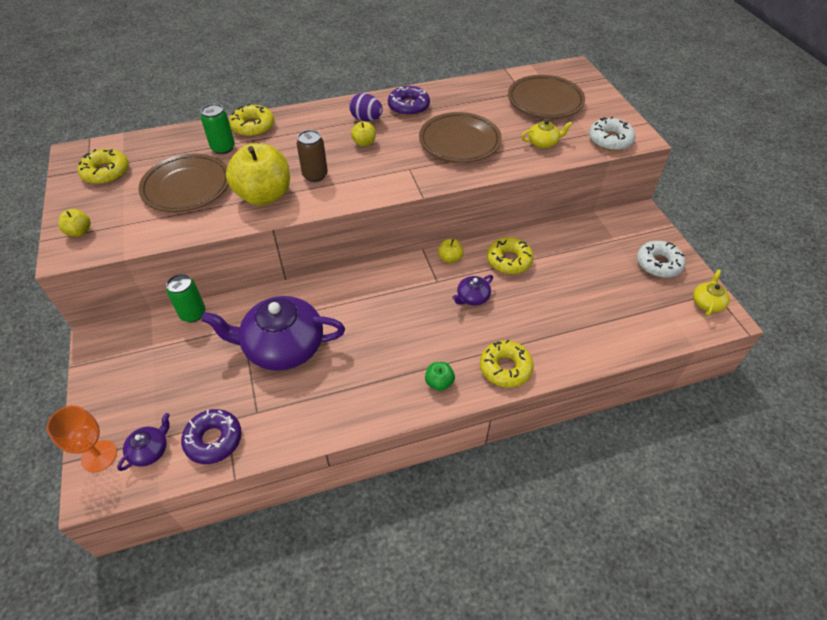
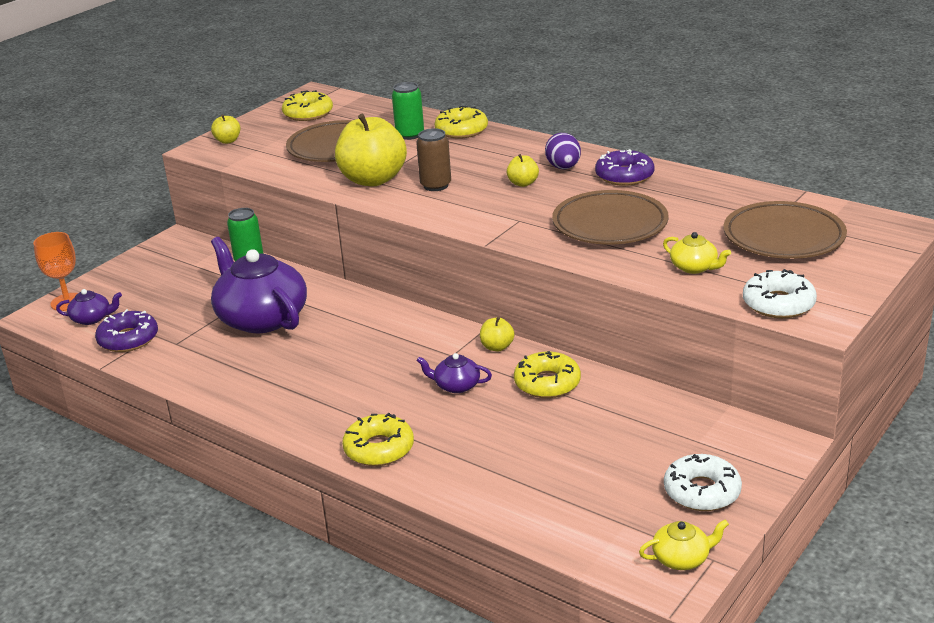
camera: 55 degrees right, 20 degrees down
green apple [425,362,455,391] -> none

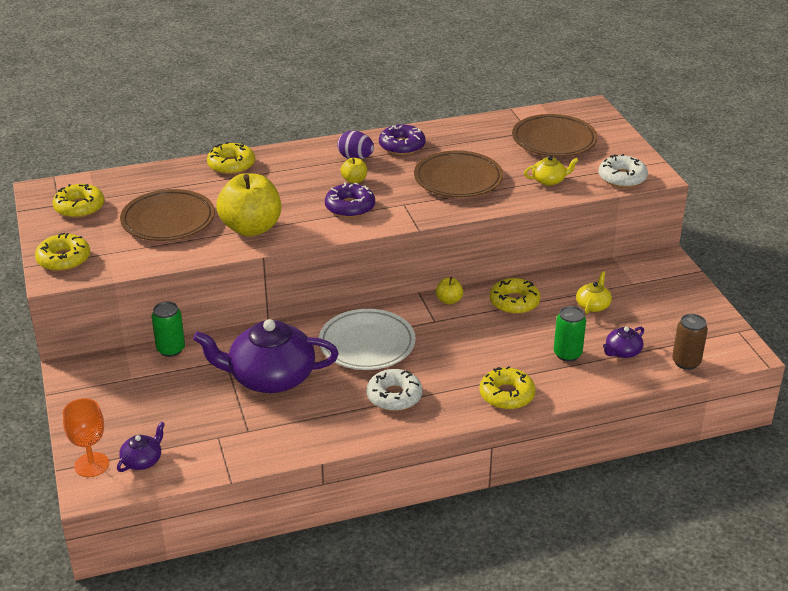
camera: 55 degrees left, 5 degrees up
purple donut [95,309,158,352] -> purple donut moved to [325,182,375,218]
yellow apple [211,115,240,144] -> yellow donut [35,233,90,271]
green can [392,82,424,140] -> green can moved to [554,306,586,362]
brown can [416,128,451,191] -> brown can moved to [672,314,708,370]
purple teapot [417,353,492,393] -> purple teapot moved to [603,327,644,358]
yellow teapot [639,520,729,570] -> yellow teapot moved to [576,271,612,314]
white donut [664,454,742,511] -> white donut moved to [367,369,422,411]
none -> white plate [319,309,416,370]

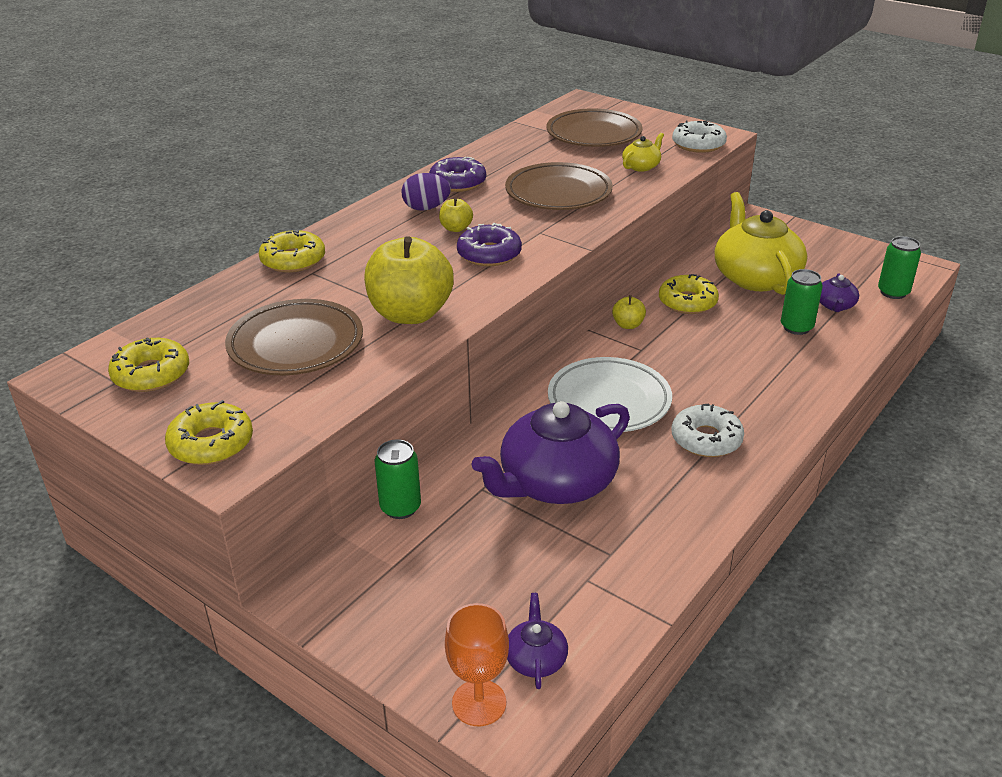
camera: 35 degrees left, 0 degrees up
yellow donut [479,366,536,410] -> none
yellow teapot [576,271,612,314] -> yellow teapot [715,192,807,295], size x2.26
brown can [672,314,708,370] -> green can [878,236,921,299]

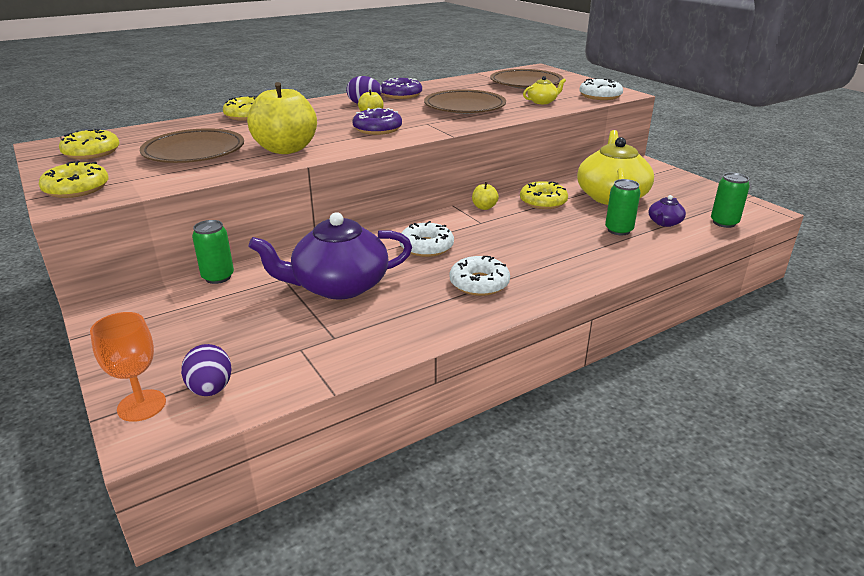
camera: 20 degrees right, 5 degrees down
purple teapot [507,593,568,689] -> purple egg [181,344,232,396]
white plate [548,357,672,432] -> white donut [399,221,454,257]

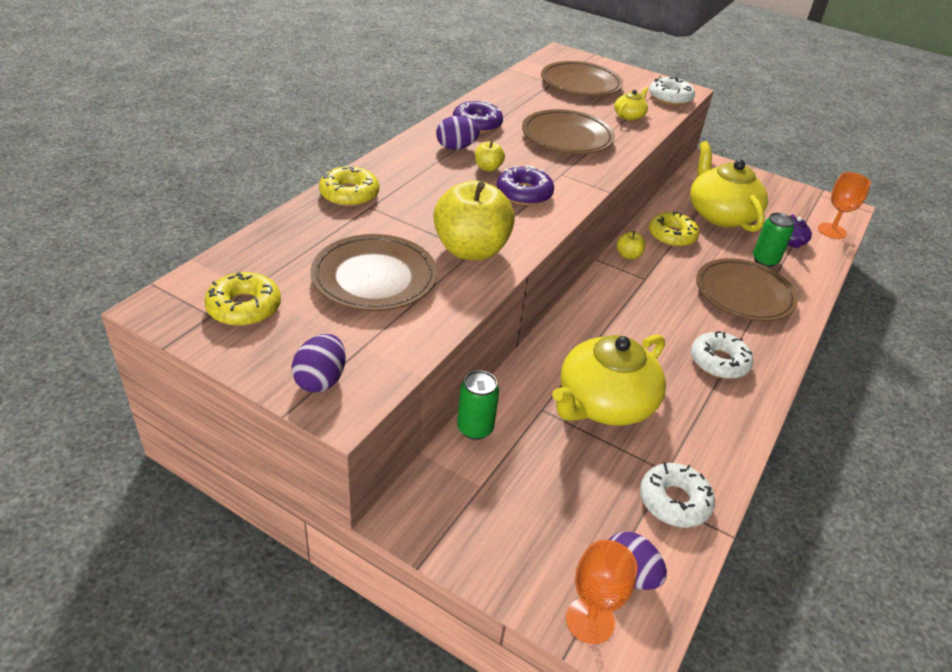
camera: 30 degrees left, 10 degrees up
yellow donut [39,161,109,198] -> purple egg [292,334,346,392]
purple teapot [248,212,412,300] -> yellow teapot [552,335,666,426]
white donut [399,221,454,257] -> white donut moved to [640,462,715,528]
green can [711,173,750,228] -> orange goblet [818,172,871,239]
none -> brown plate [696,258,798,321]

